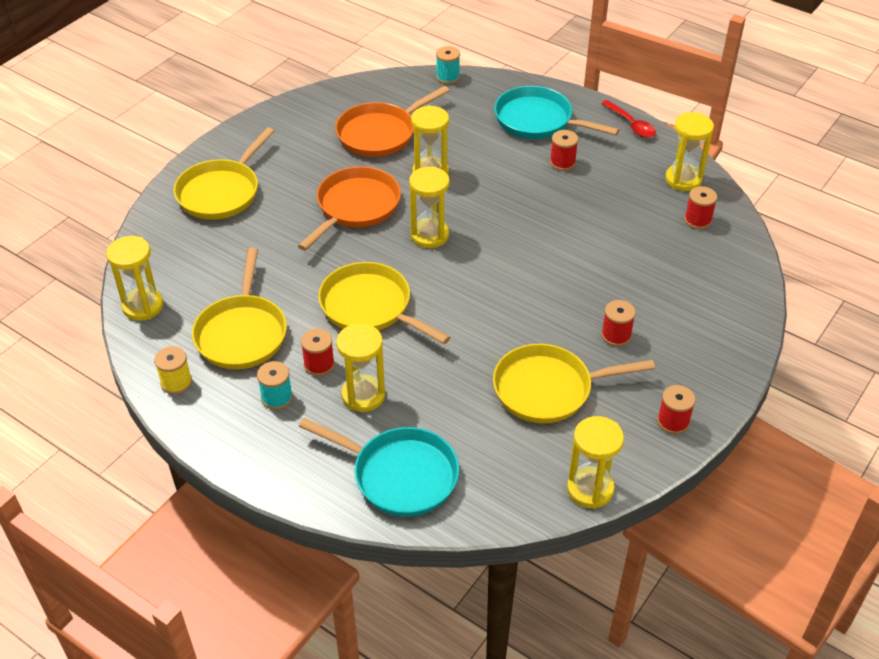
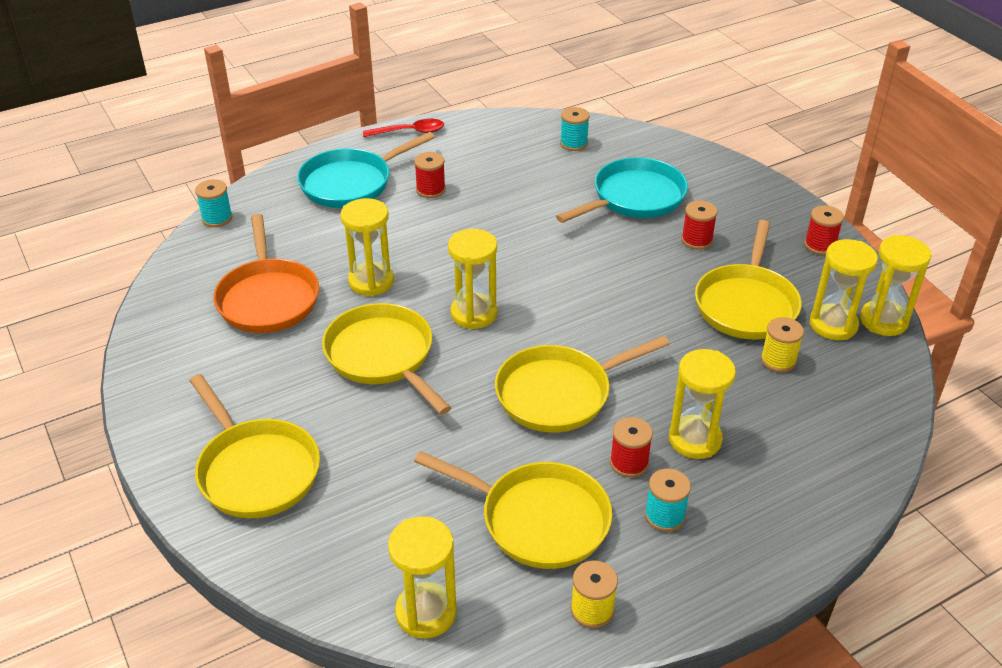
camera: 65 degrees left, 5 degrees down
orange pan [298,166,401,251] -> yellow pan [322,303,451,415]
turquoise pan [299,418,459,517] -> turquoise pan moved to [556,157,688,223]
yellow hourglass [665,112,714,191] -> yellow hourglass moved to [809,239,878,340]
red spool [684,186,717,229] -> turquoise spool [560,107,590,151]
none -> yellow spool [761,317,804,372]

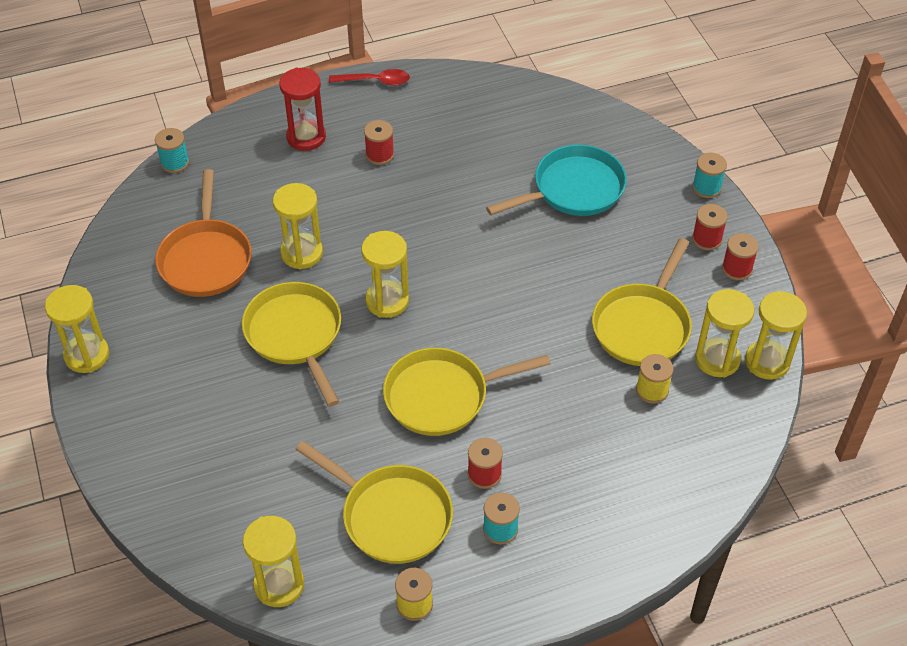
camera: 10 degrees right, 10 degrees up
yellow pan [189,374,320,518] -> none
turquoise pan [297,132,435,208] -> red hourglass [279,68,326,151]
turquoise spool [560,107,590,151] -> turquoise spool moved to [692,153,727,198]
yellow hourglass [669,349,736,459] -> yellow hourglass moved to [45,285,109,373]
red spool [682,200,718,250] -> red spool moved to [692,204,728,250]

